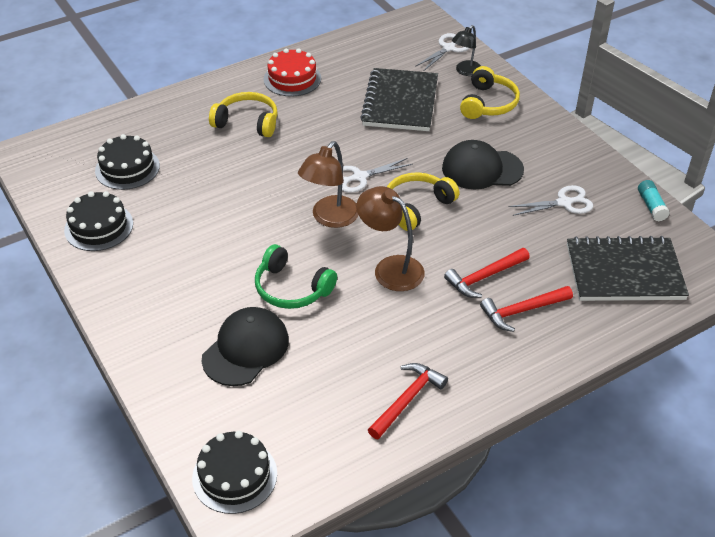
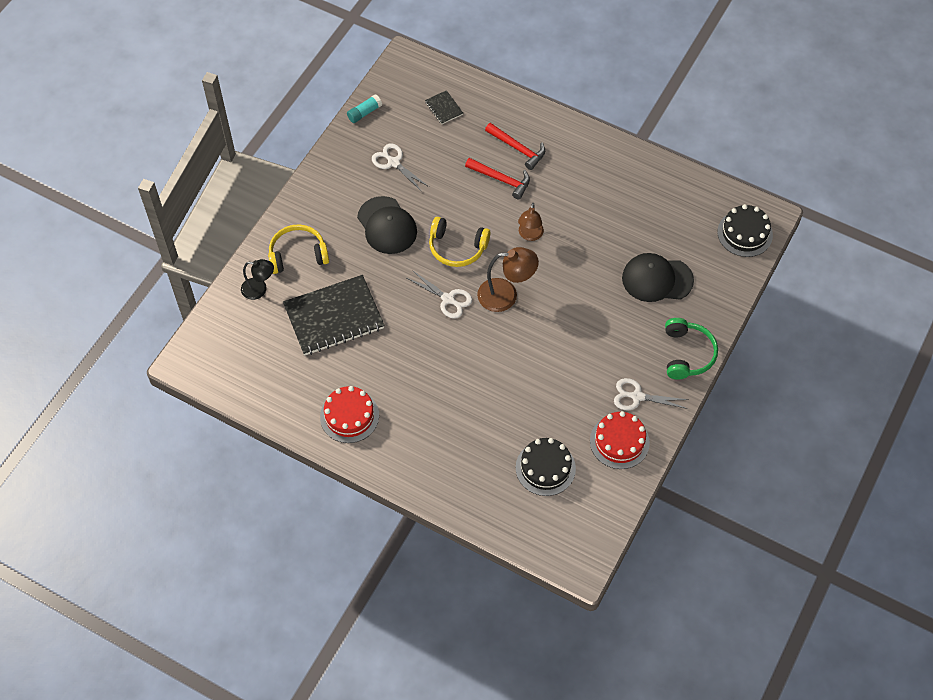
camera: 120 degrees left, 15 degrees up
black cake [64,191,133,251] -> red cake [590,411,650,469]
yellow headphones [209,92,278,137] -> none
green headphones [255,244,337,309] -> green headphones moved to [665,318,718,380]
brown lamp [357,186,425,291] -> brown lamp [518,203,544,241], size x0.65
red hammer [368,363,448,439] -> none
white scissors [415,33,470,70] -> white scissors moved to [614,378,689,410]
black notebook [567,236,689,301] -> black notebook [425,90,463,124], size x0.43

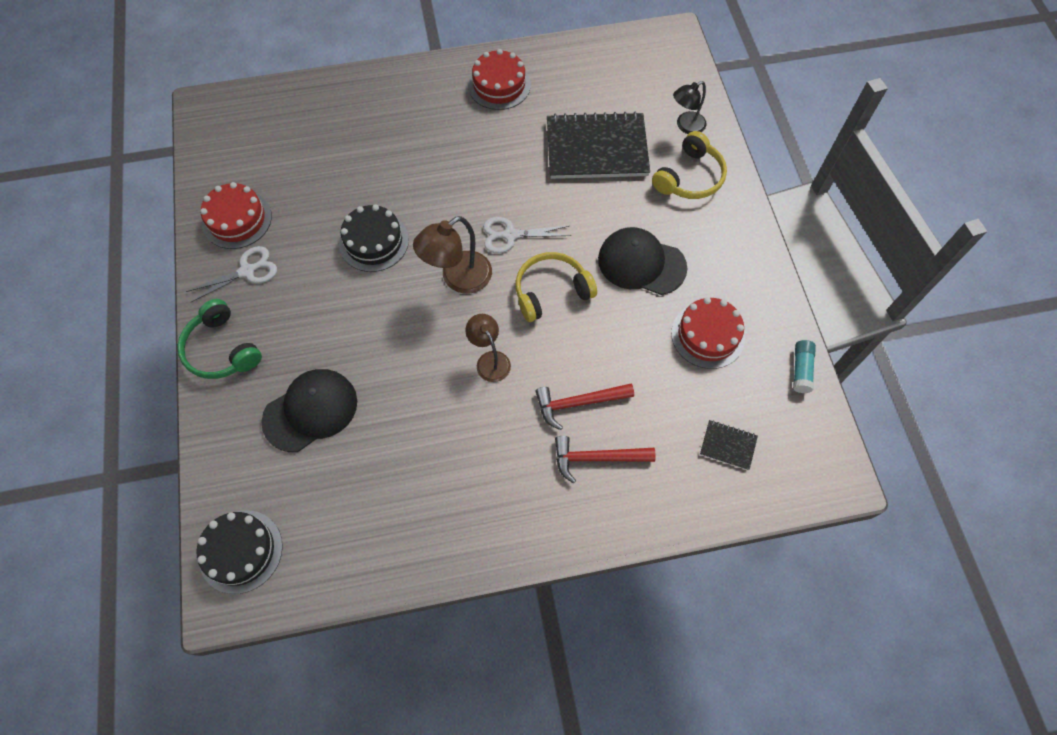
camera: 140 degrees right, 5 degrees up
black notebook [283,275,385,356] -> black notebook turned 60 degrees clockwise [547,111,650,179]
white scissors [372,143,429,192] -> red cake [671,297,745,369]
black cake [516,438,576,496] -> black cake moved to [339,204,409,272]

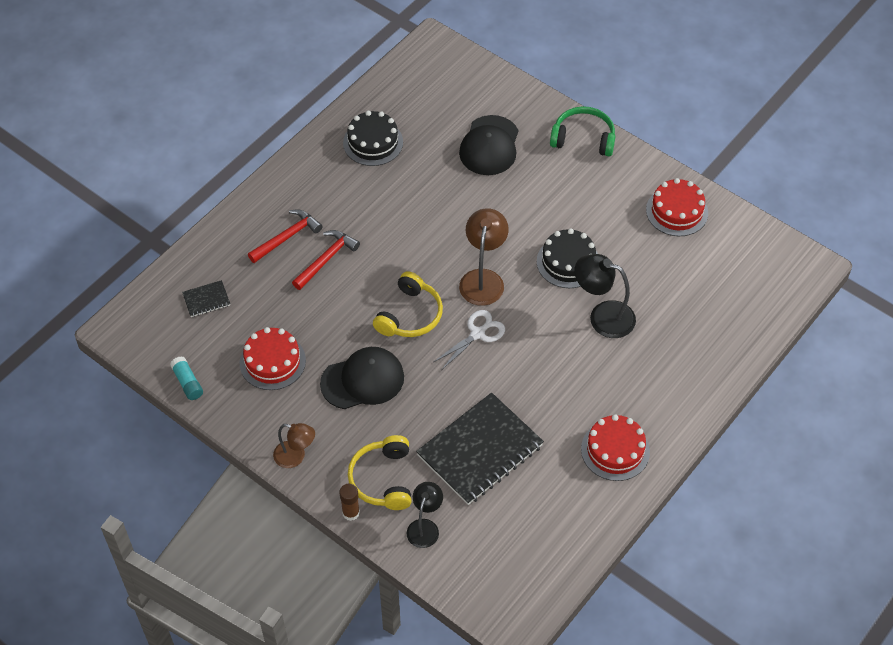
camera: 140 degrees right, 10 degrees down
white scissors [186,246,277,302] -> none
black cake [197,510,283,594] -> black cake moved to [343,111,403,166]
brown lamp [465,314,511,382] -> brown lamp moved to [273,423,315,468]
none -> brown glue stick [339,484,360,521]
none -> black lamp [574,254,636,338]

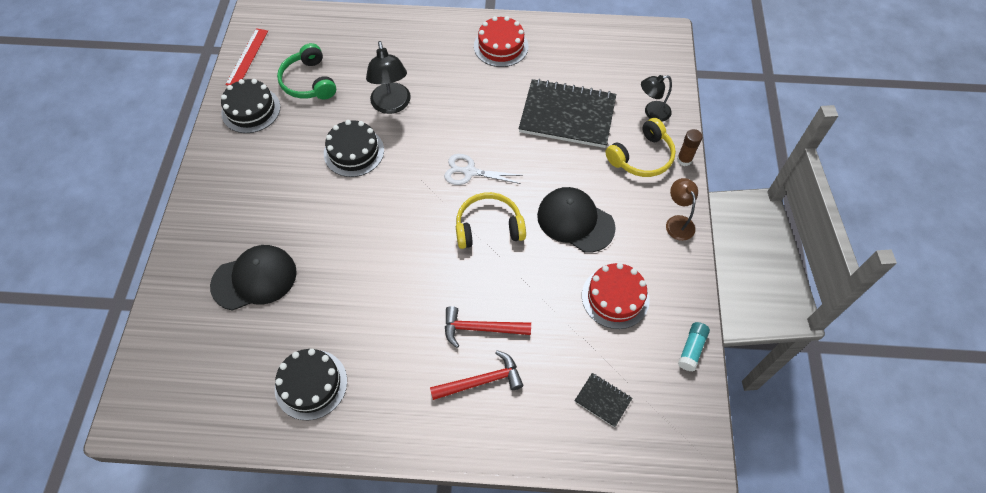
camera: 125 degrees left, 5 degrees up
red hammer [248,209,323,263] -> red hammer turned 150 degrees clockwise [430,350,523,400]
brown lamp [459,208,509,306] -> none
green headphones [550,106,615,156] -> green headphones moved to [277,43,336,99]
red cake [646,178,708,236] -> black cake [221,79,280,133]
none -> red ruler [225,28,268,85]

